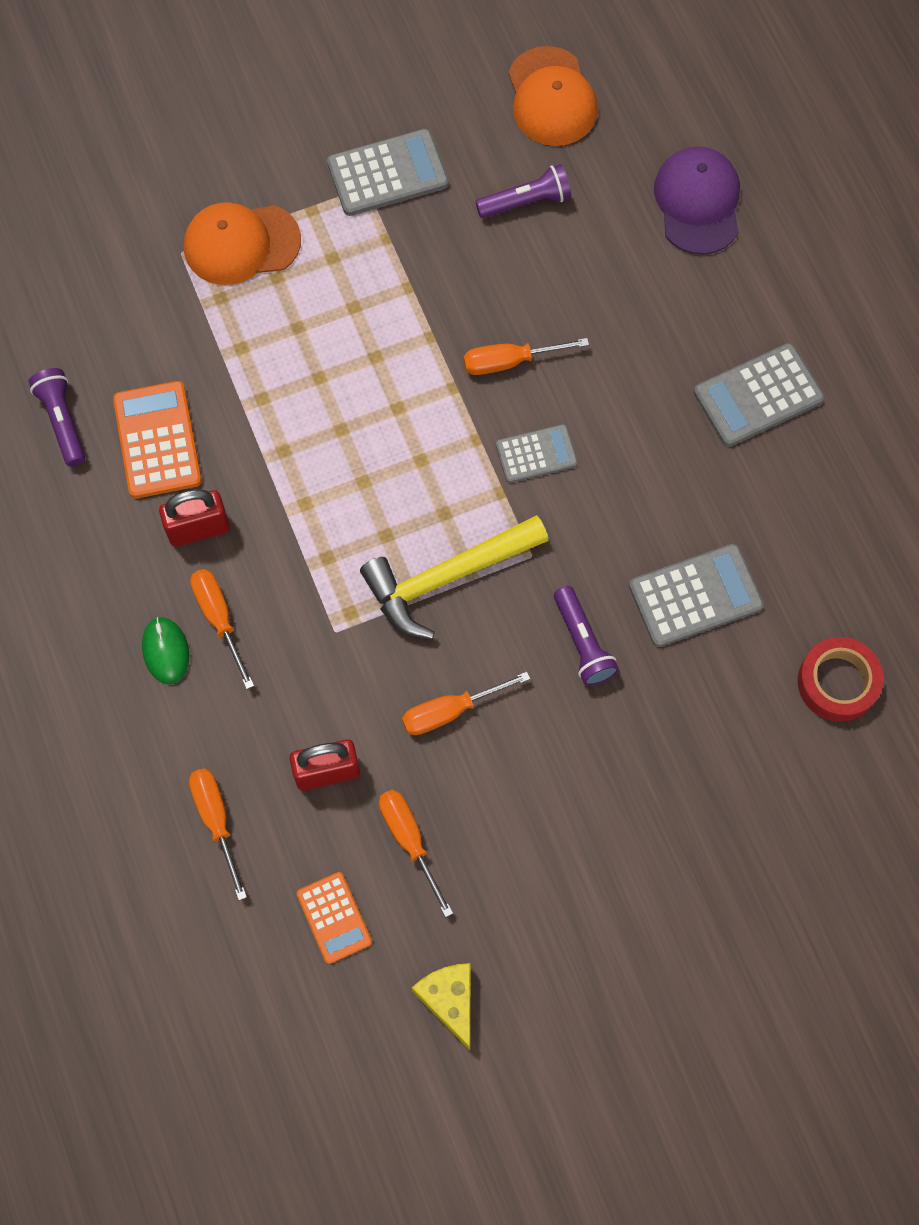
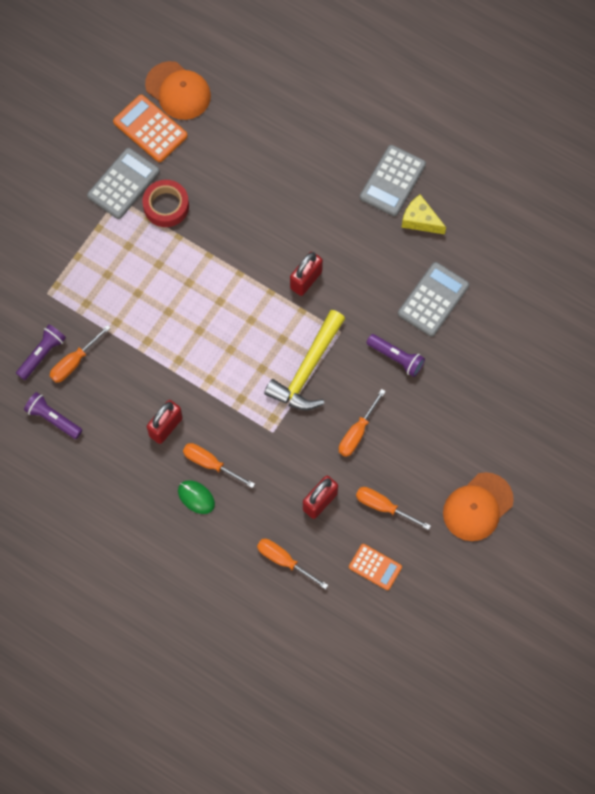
camera: 35 degrees left, 0 degrees up
orange calculator [113,381,202,498] -> orange calculator moved to [113,95,188,162]
orange cap [184,202,301,285] -> orange cap moved to [443,472,514,541]
yellow cheese [412,963,470,1050] -> yellow cheese moved to [401,194,446,234]
orange screwdriver [463,338,589,375] -> orange screwdriver moved to [50,325,110,383]
purple flashlight [475,164,571,218] -> purple flashlight moved to [16,324,66,380]
grey calculator [496,424,578,483] -> red padlock [290,252,323,296]
purple cap [654,147,740,255] -> none
red tape [798,637,884,722] -> red tape moved to [142,180,189,227]

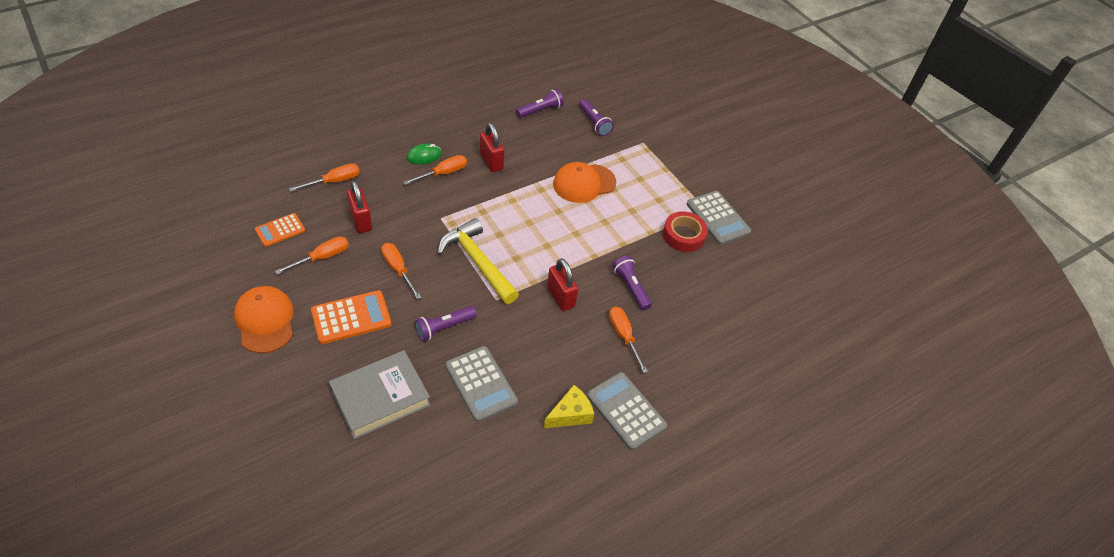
camera: 110 degrees right, 20 degrees down
orange screwdriver [50,325,110,383] -> orange screwdriver moved to [609,307,648,373]
orange calculator [113,95,188,162] -> orange calculator moved to [311,290,391,344]
orange cap [145,61,211,120] -> orange cap moved to [553,162,616,203]
none -> grey book [329,350,430,440]
none -> purple flashlight [613,256,652,310]

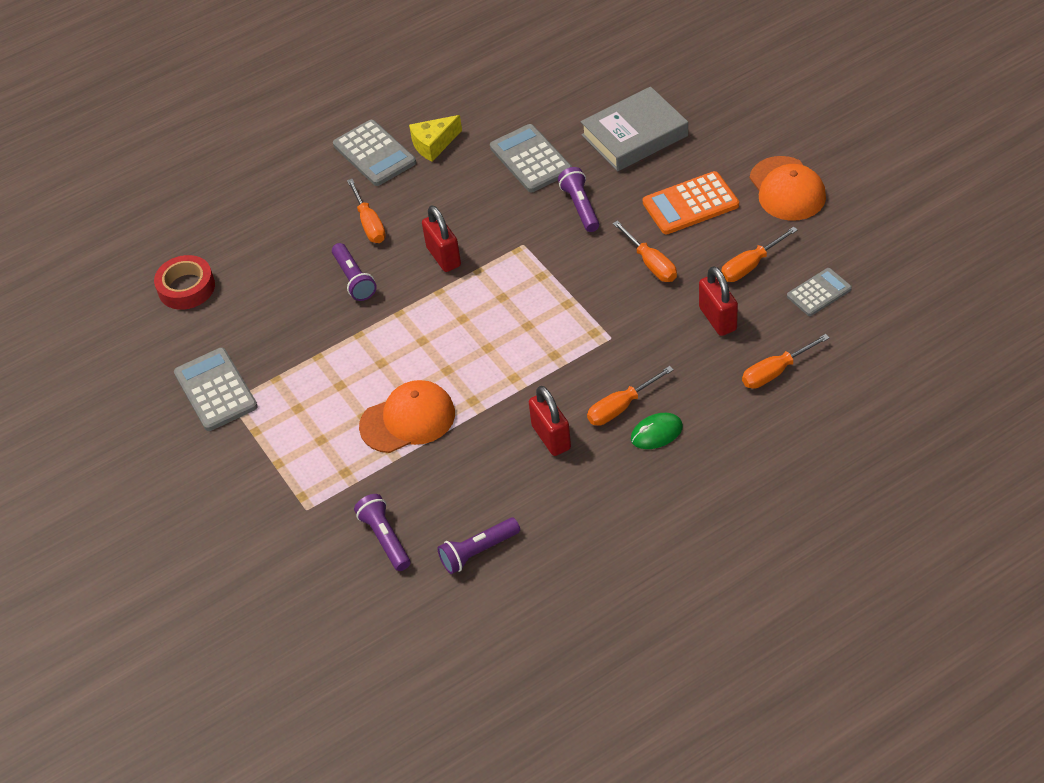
camera: 170 degrees left, 0 degrees up
orange calculator [255,213,305,247] -> grey calculator [787,268,852,316]
purple flashlight [415,306,477,341] -> purple flashlight turned 75 degrees counterclockwise [558,167,599,232]
yellow hammer [437,218,519,304] -> none
red tape [663,211,708,252] -> red tape moved to [154,255,215,310]

